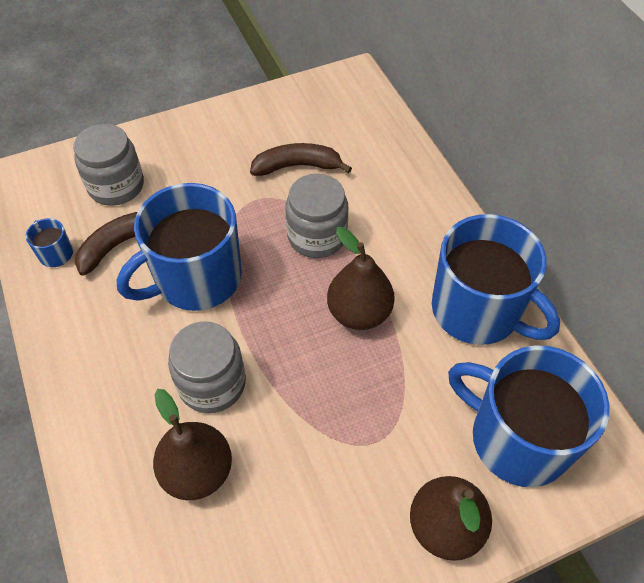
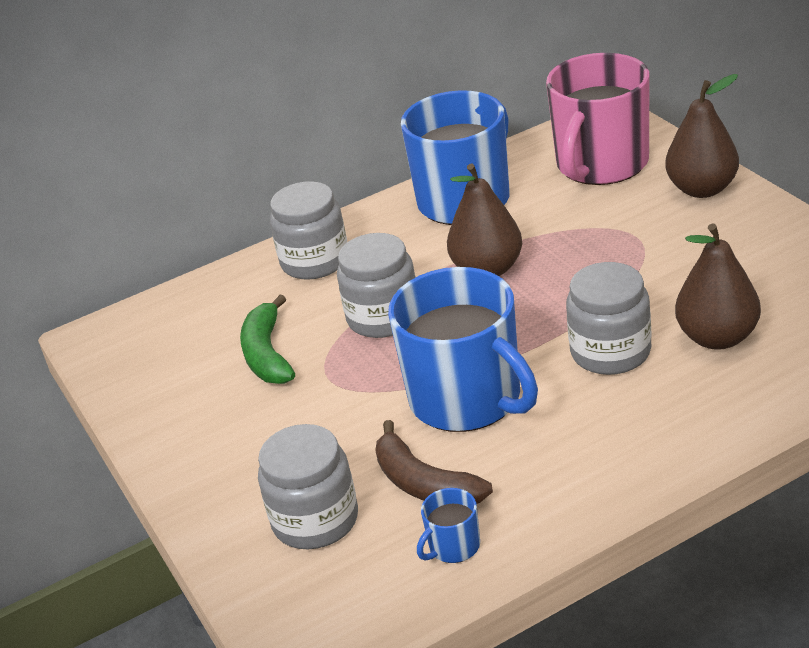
camera: 90 degrees left, 20 degrees down
brown banana [250,143,352,176] -> green banana [240,294,295,384]
blue mug [448,345,610,487] -> pink mug [546,53,650,185]
none -> grey jar [270,181,347,280]

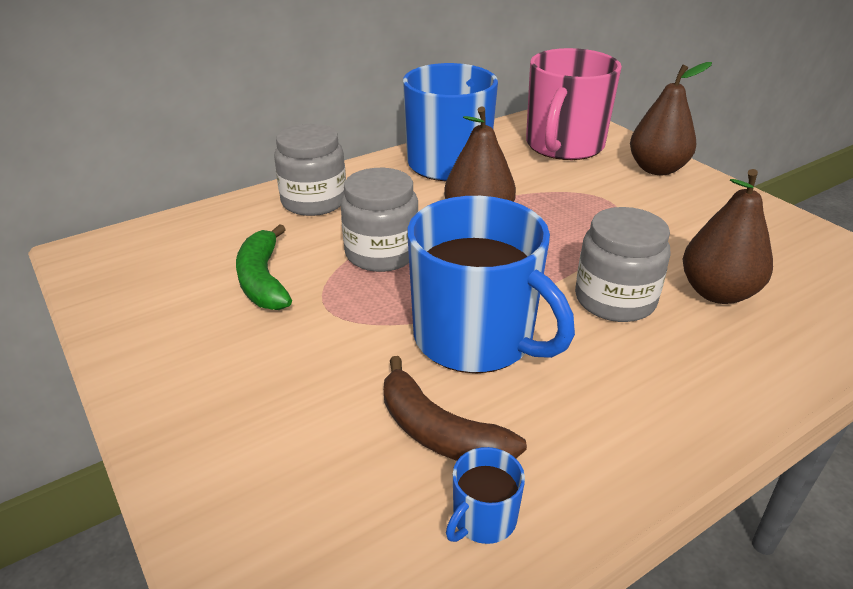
camera: 10 degrees left, 0 degrees up
grey jar [258,424,358,549] -> none

